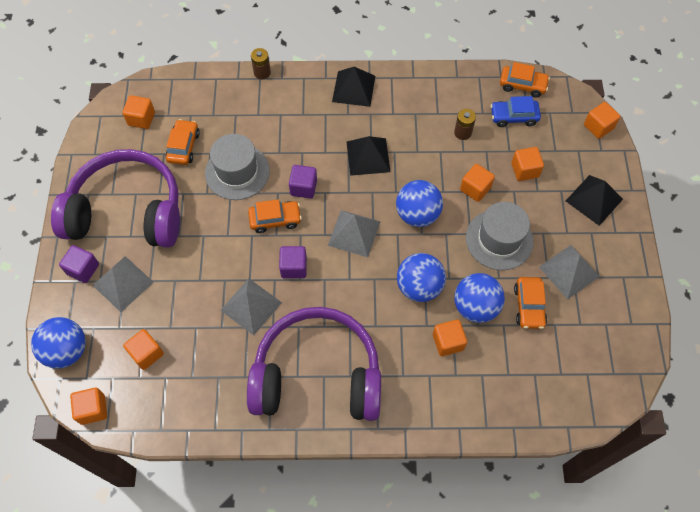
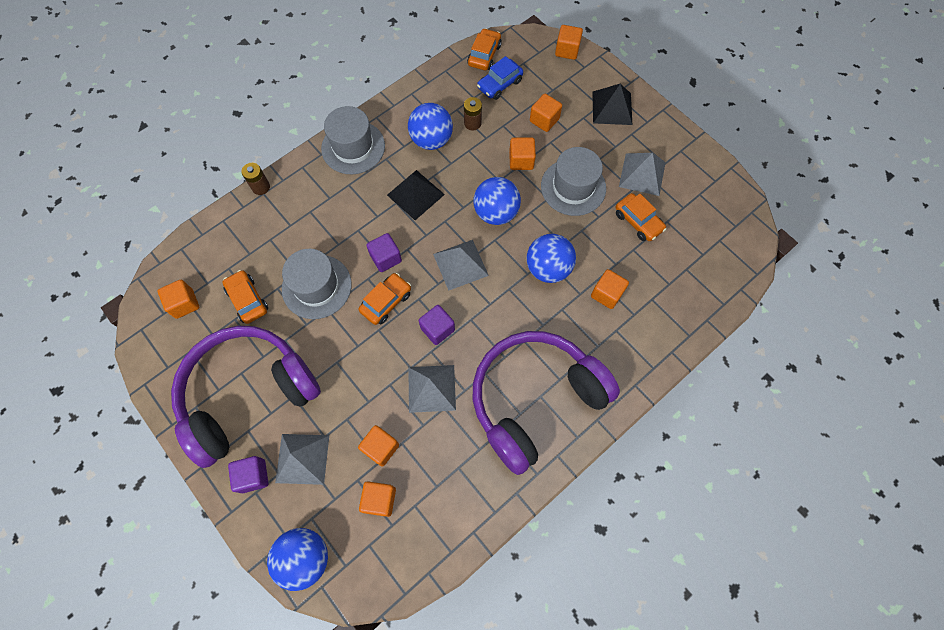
camera: 40 degrees left, 5 degrees up
orange cube [70,388,107,425] -> orange cube moved to [358,425,399,467]
black pyramid [332,67,375,107] -> grey hat [321,106,385,174]
blue ball [454,273,505,323] -> blue ball moved to [408,103,453,150]
orange car [500,62,550,97] -> orange car turned 45 degrees counterclockwise [467,28,502,70]

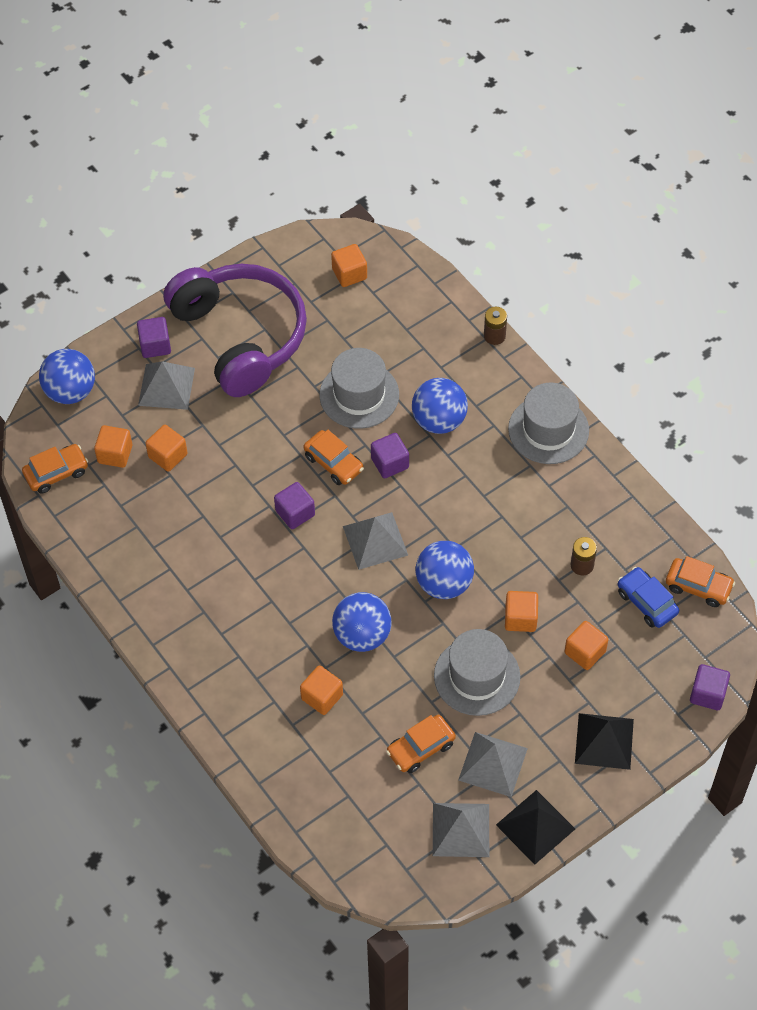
camera: 95 degrees right, 10 degrees down
orange car [223,270,268,324] -> orange car moved to [22,444,88,494]
black pyramid [387,170,445,220] -> black pyramid moved to [496,790,575,865]
blue ball [408,103,453,150] -> blue ball moved to [412,378,468,434]
grey pyramid [408,365,456,413] -> grey pyramid moved to [433,803,489,857]
purple headphones [473,331,620,475] -> none
orange cube [555,25,583,60] -> purple cube [690,664,730,710]

